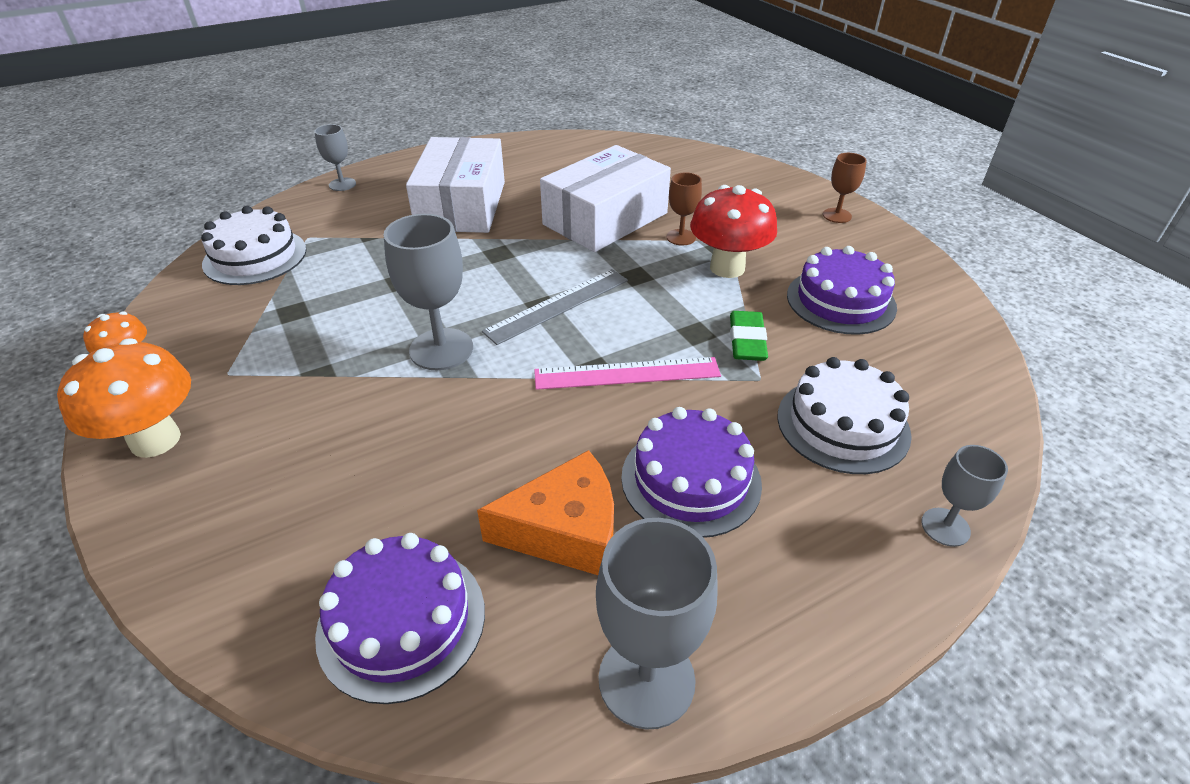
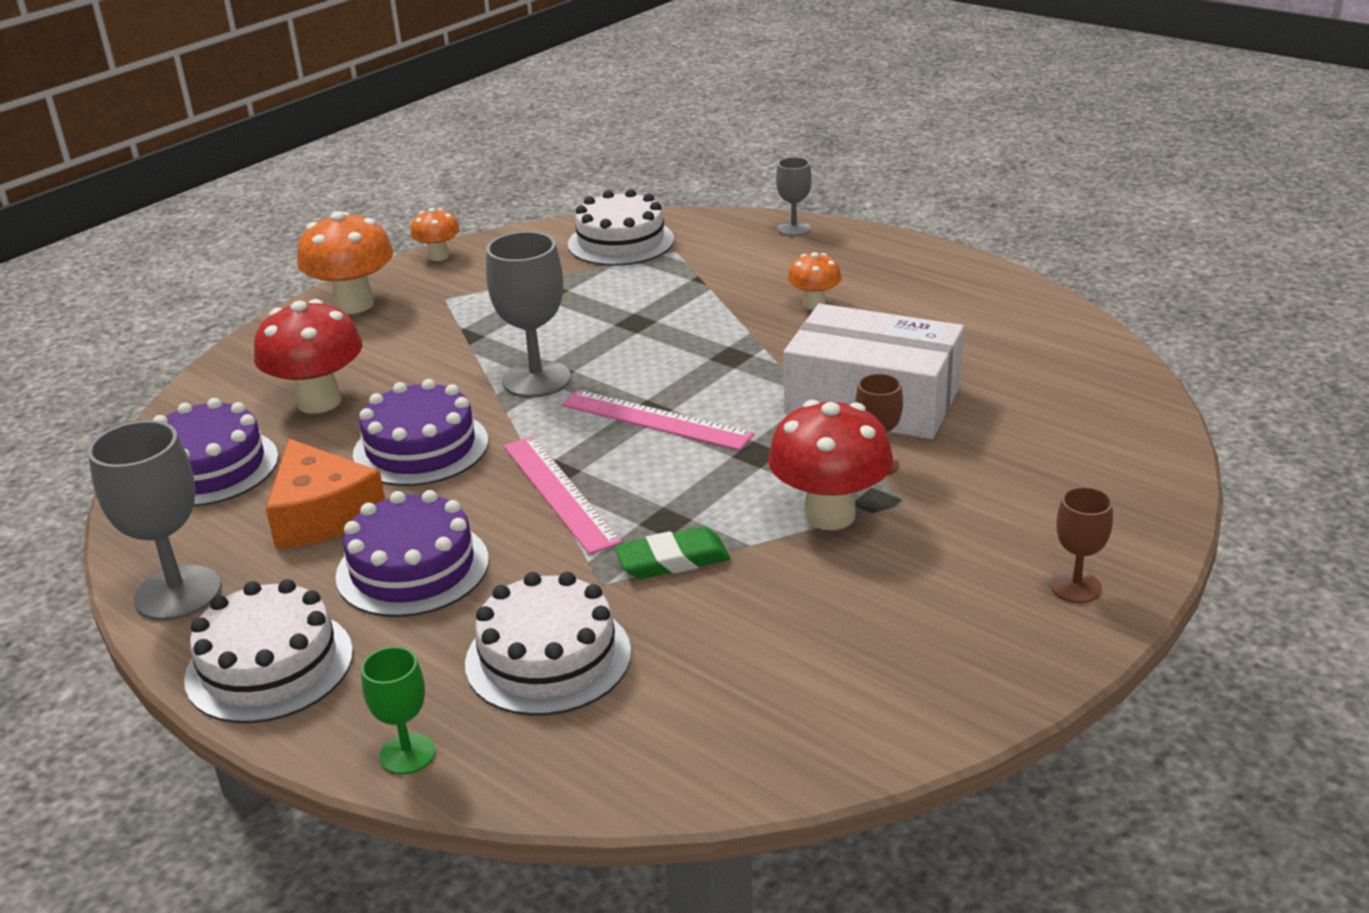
camera: 70 degrees right, 10 degrees down
white box [406,137,505,233] -> orange mushroom [788,252,842,310]
grey ruler [482,269,628,345] -> pink ruler [561,390,754,450]
purple cake [787,246,897,335] -> purple cake moved to [353,379,488,486]
grey goblet [921,445,1008,547] -> green goblet [361,646,435,775]
none -> white cake [184,579,353,723]
none -> red mushroom [254,299,362,413]

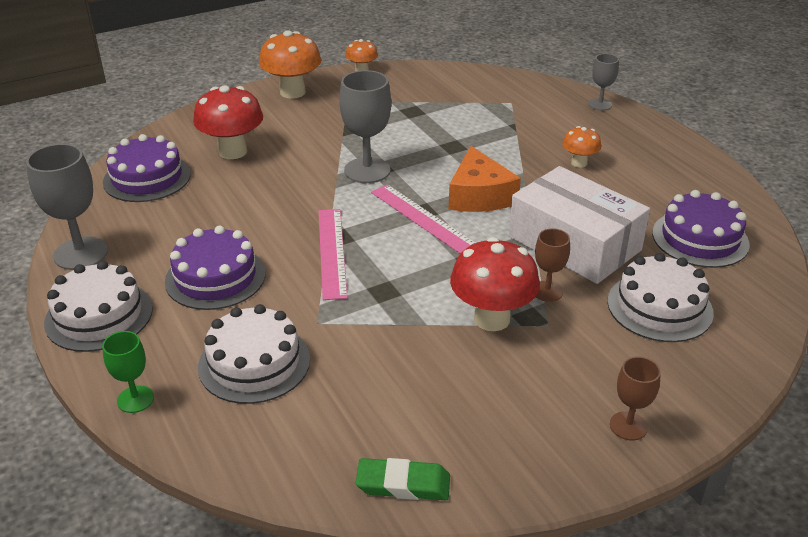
camera: 20 degrees right, 5 degrees up
orange cheese [266,439,385,549] -> orange cheese moved to [449,146,521,212]
purple cake [353,379,488,486] -> purple cake moved to [652,190,750,268]
white cake [568,189,674,266] -> white cake moved to [607,253,714,342]
green eraser [614,527,730,579] -> green eraser moved to [356,458,450,500]

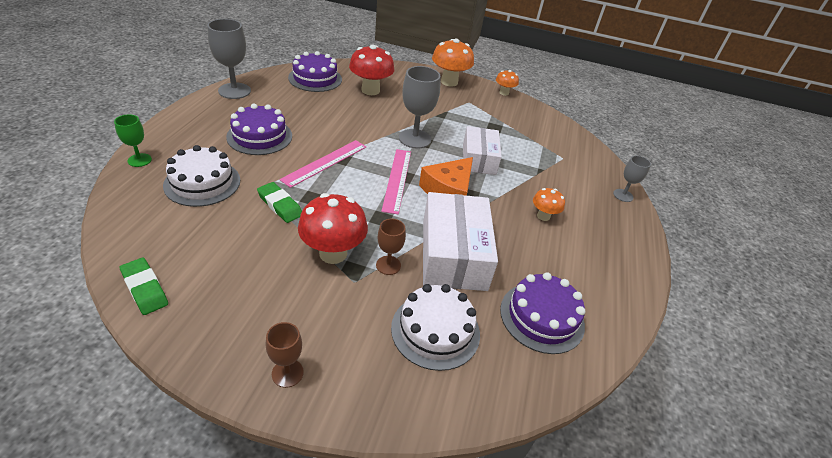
camera: 40 degrees right, 5 degrees up
white cake [44,261,153,352] -> none
none -> green eraser [257,182,302,223]
none -> white box [463,126,502,175]

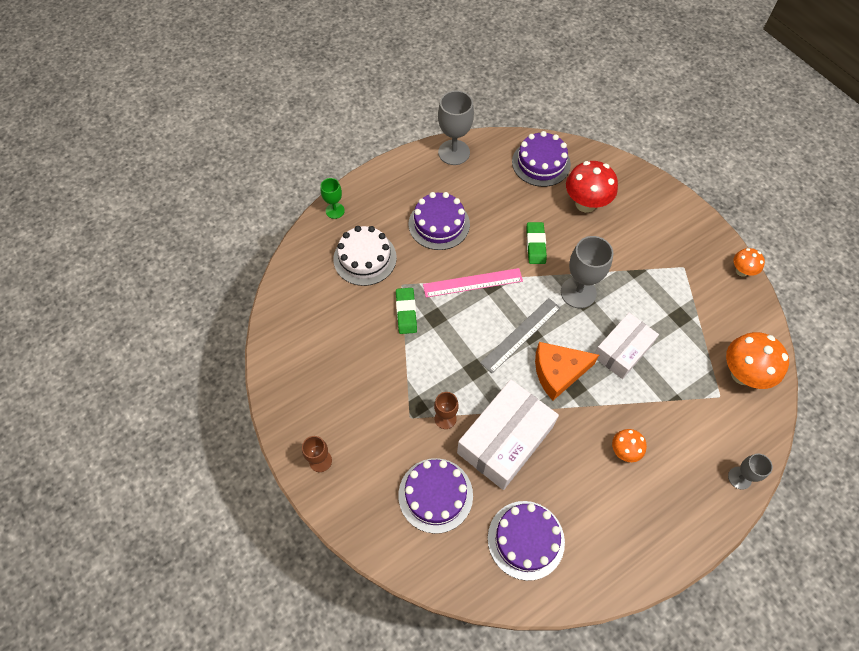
camera: 45 degrees right, 20 degrees up
green eraser [120,258,168,315] -> green eraser moved to [526,222,547,264]
red mushroom [298,193,368,264] -> none
pink ruler [381,149,411,214] -> grey ruler [480,298,561,373]
white cake [391,284,480,371] -> purple cake [398,458,473,534]
orange mushroom [432,39,474,86] -> orange mushroom moved to [726,332,789,389]

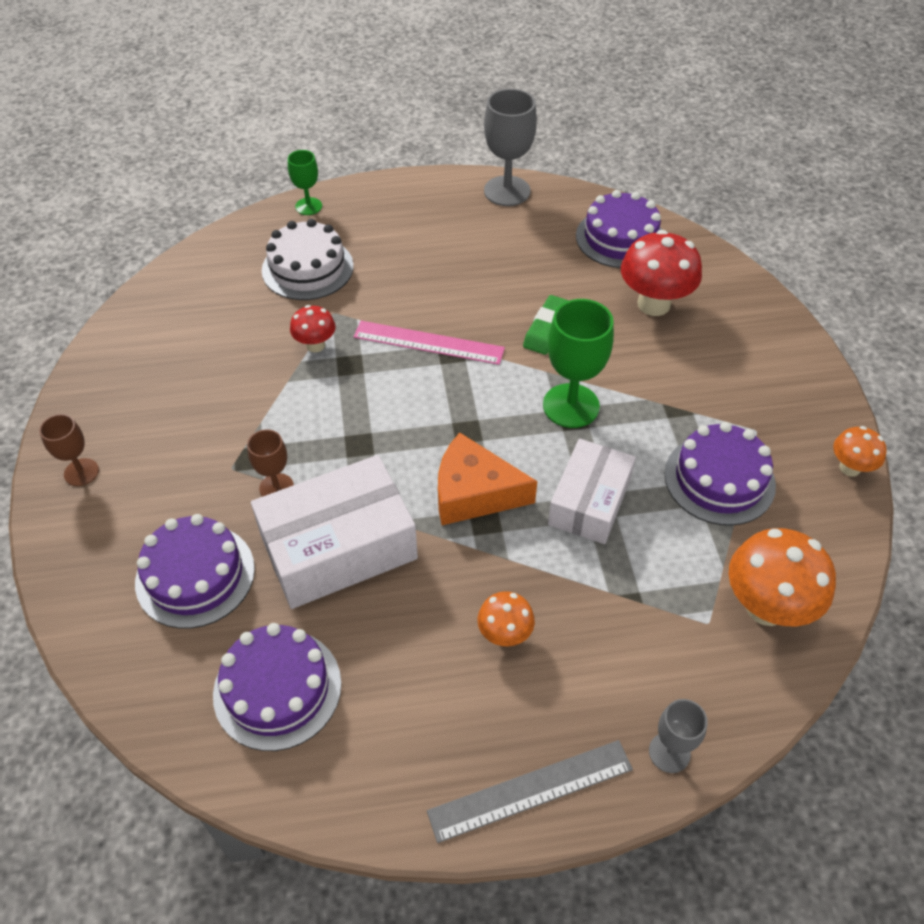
camera: 25 degrees right, 10 degrees down
green eraser [396,288,417,334] -> red mushroom [290,305,336,352]
purple cake [409,192,470,250] -> purple cake moved to [665,422,776,526]
grey ruler [480,298,561,373] -> grey ruler moved to [427,740,633,843]
grey goblet [561,236,614,308] -> green goblet [543,299,614,428]
white box [595,313,659,379] -> white box turned 45 degrees counterclockwise [548,439,636,544]

